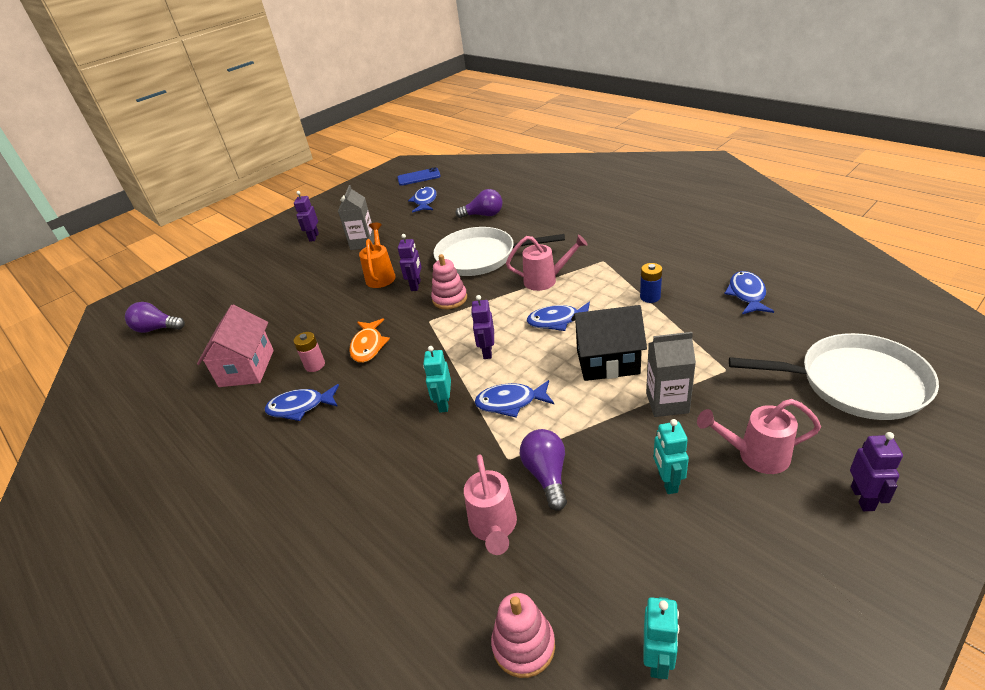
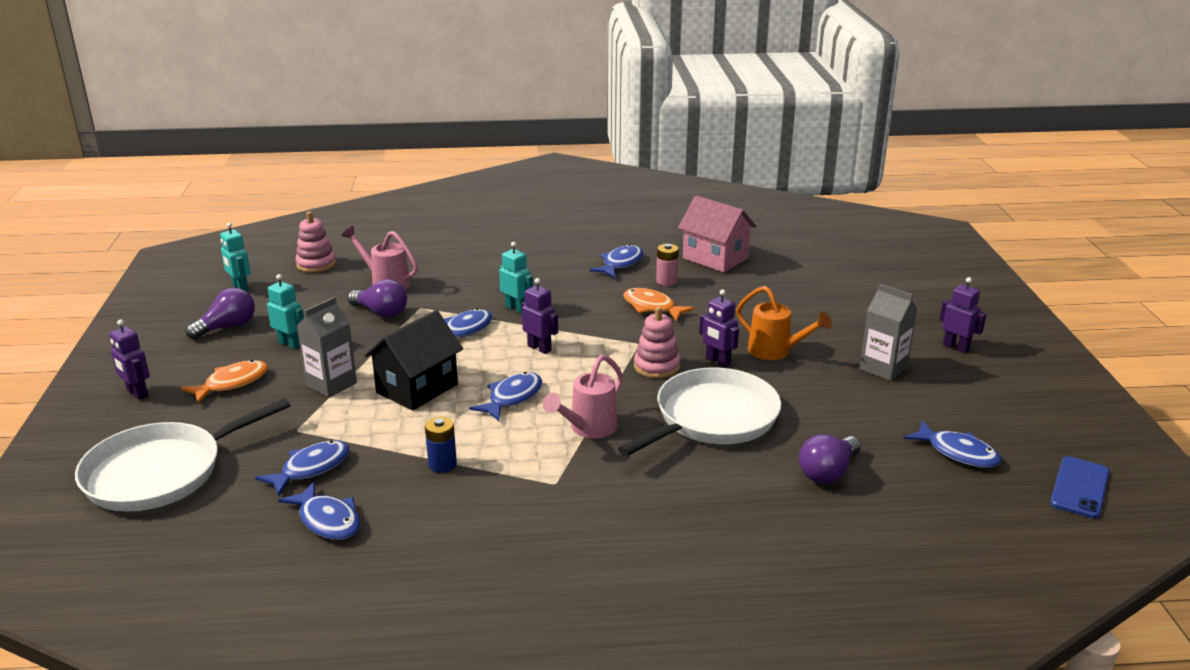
camera: 125 degrees right, 10 degrees down
purple light bulb [125,302,185,333] -> purple light bulb moved to [186,288,255,339]
pink watering can [697,399,821,474] -> orange fish [181,360,268,403]
none -> blue fish [255,440,349,497]

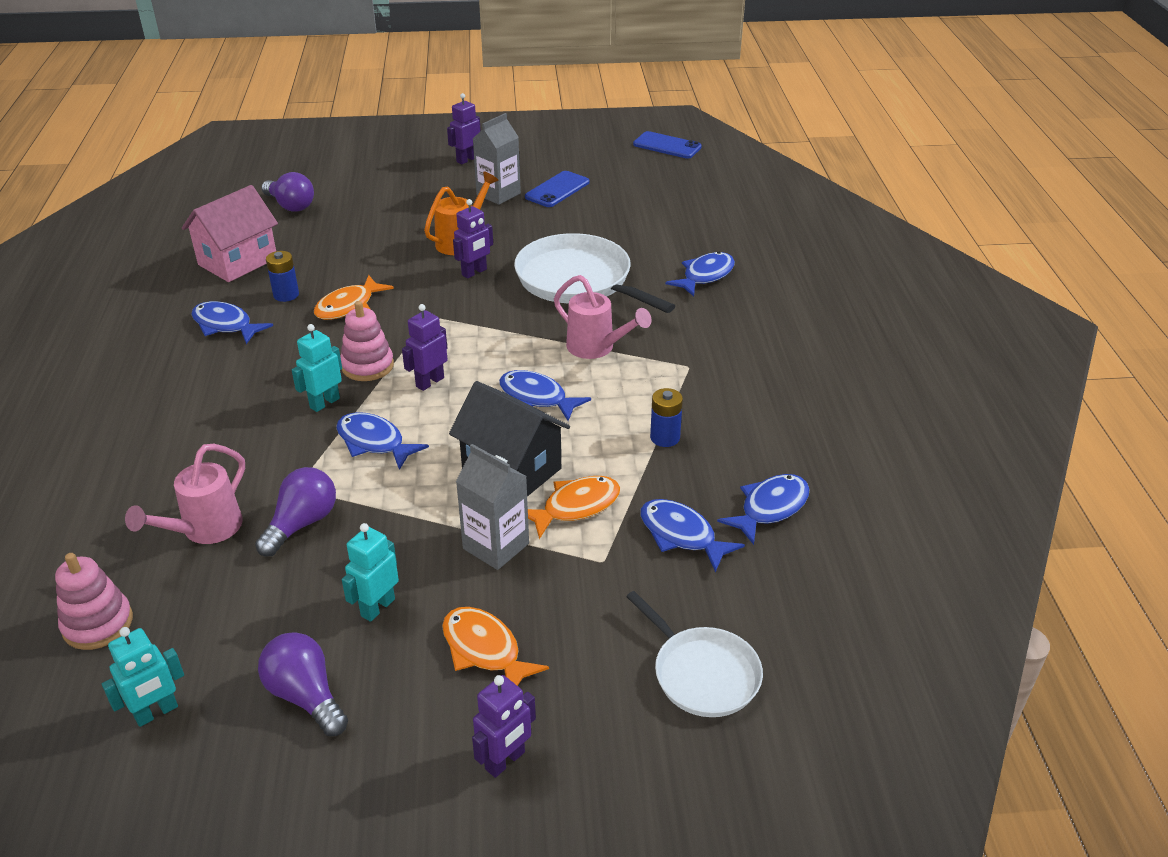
camera: 90 degrees left, 10 degrees up
white pan [75,398,291,512] -> white pan [626,591,763,717], size x0.61
pink stacking toy [634,307,680,379] -> pink stacking toy moved to [340,301,394,381]
pink battery [656,244,679,286] -> blue battery [266,251,299,302]
purple light bulb [799,434,861,484] -> purple light bulb moved to [261,172,314,212]
blue fish [904,420,1001,468] -> blue fish moved to [665,252,735,297]
none -> blue phone [525,171,589,207]
none -> orange fish [528,476,620,539]

